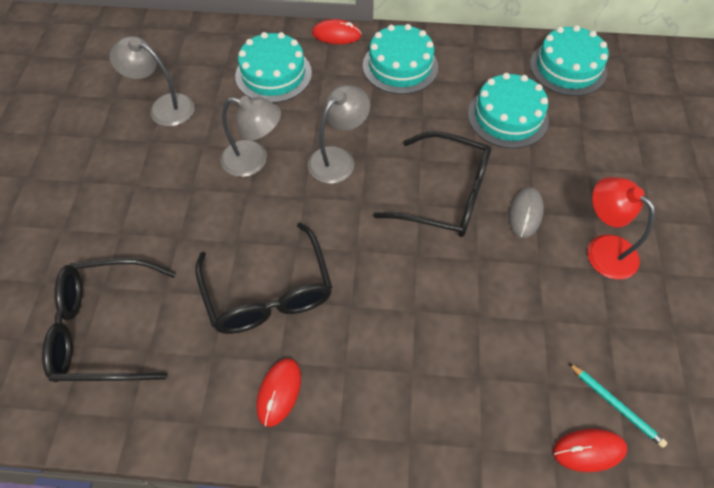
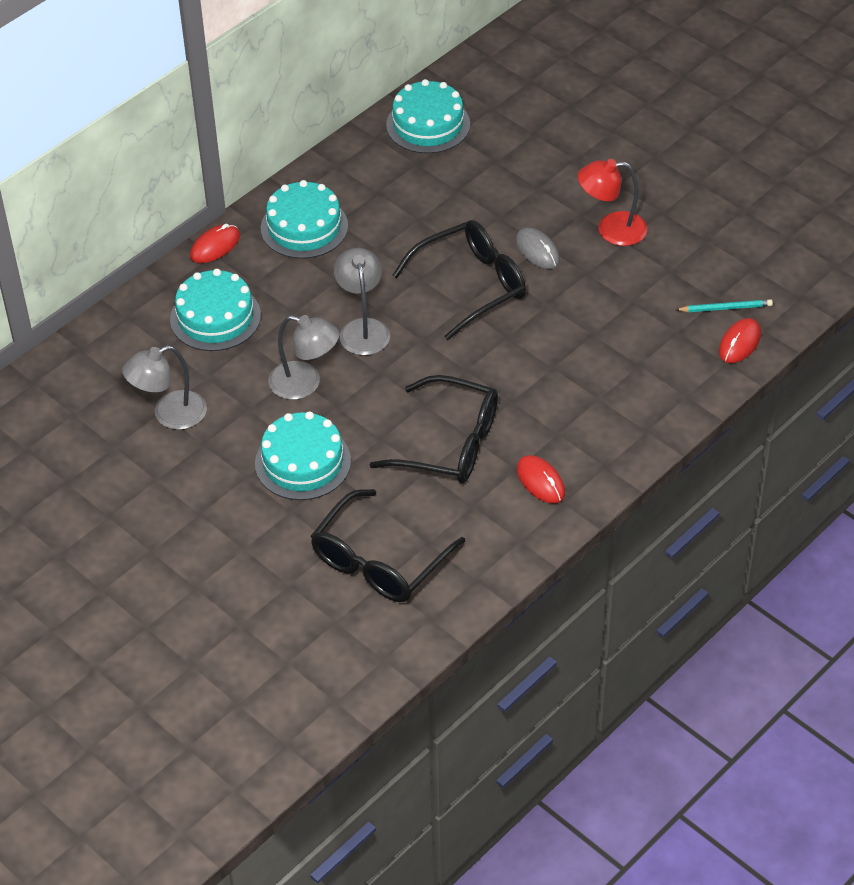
camera: 50 degrees left, 10 degrees down
grey lamp [220,96,281,177] -> grey lamp turned 60 degrees clockwise [268,315,339,400]
turquoise cake [468,73,549,148] -> turquoise cake moved to [255,411,351,500]

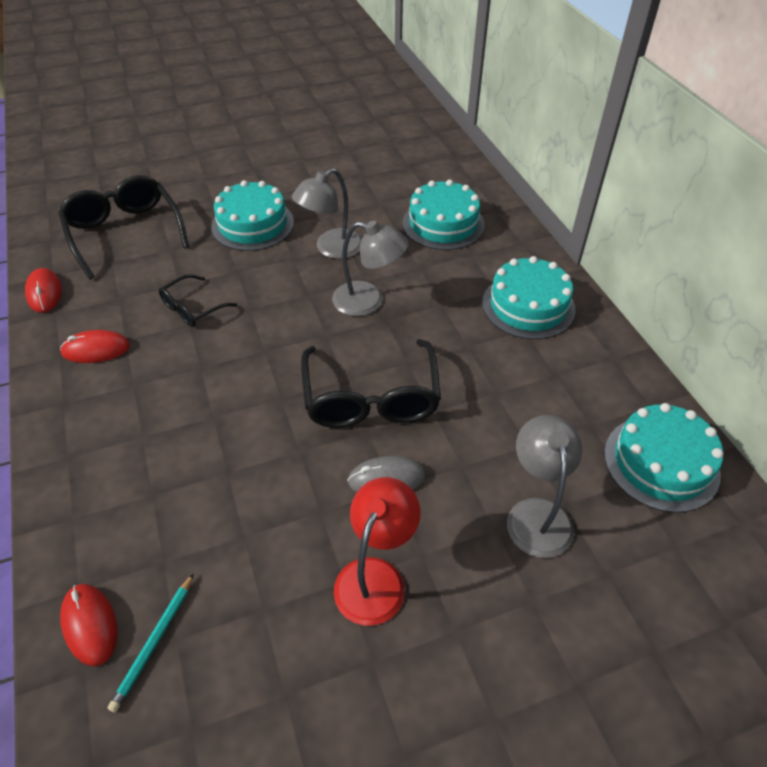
camera: 115 degrees right, 0 degrees up
grey lamp [122,345,207,430] -> grey lamp moved to [507,415,582,558]
red mouse [190,224,240,263] -> red mouse moved to [25,268,62,313]
black glasses [369,375,498,484] -> black glasses [159,274,237,327], size x0.54

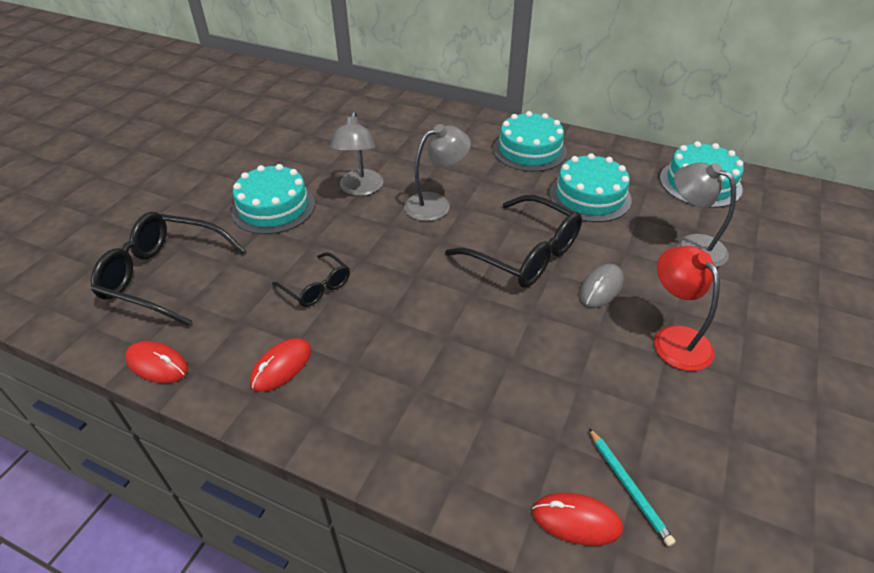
camera: 45 degrees left, 5 degrees down
black glasses [159,274,237,327] -> black glasses turned 45 degrees counterclockwise [272,252,350,307]
turquoise cake [403,179,485,250] -> turquoise cake moved to [549,153,632,222]

